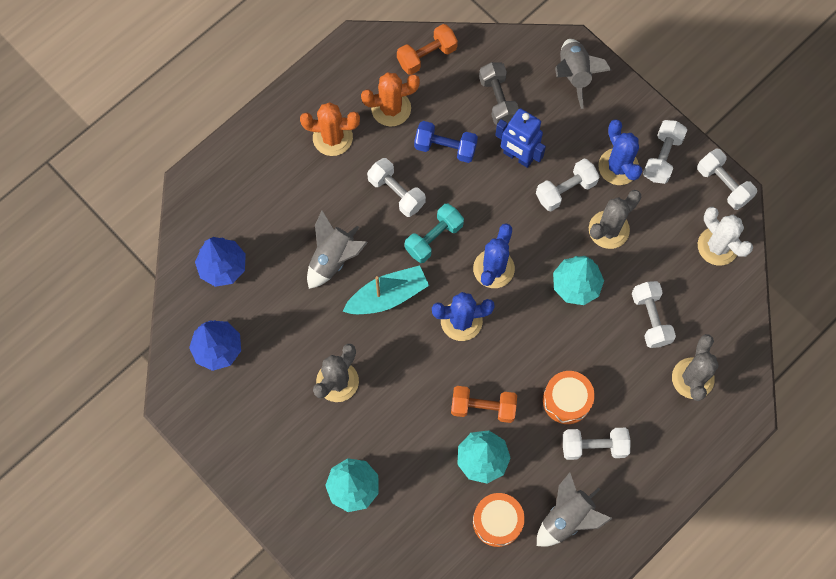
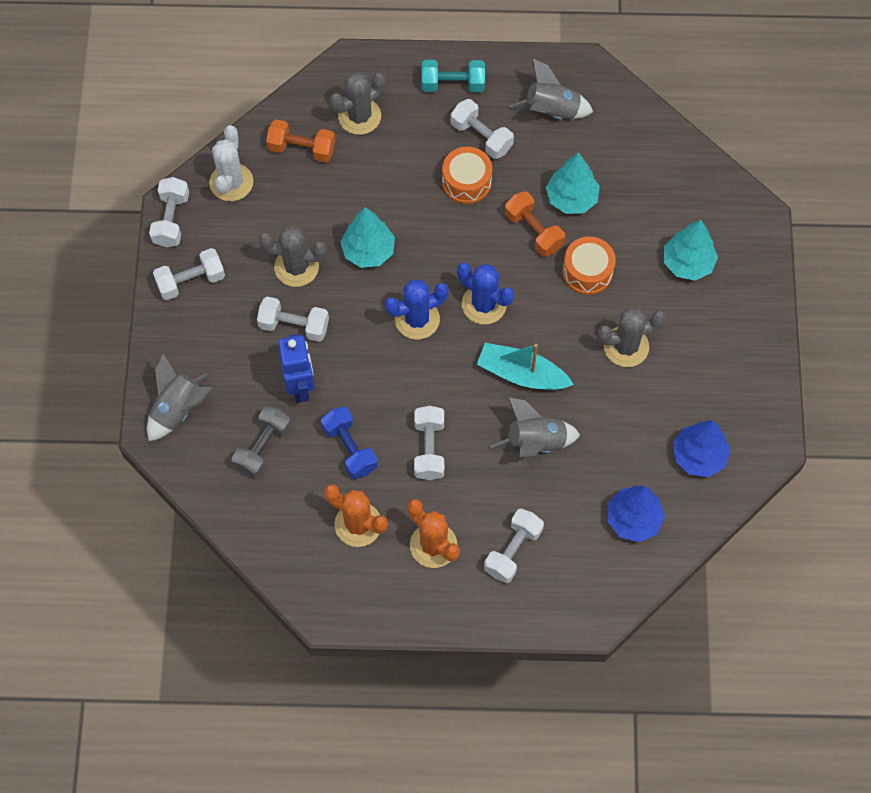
camera: 135 degrees left, 5 degrees down
orange dumbbell [397,24,458,75] -> orange dumbbell moved to [266,119,335,163]
turquoise dumbbell [405,204,464,263] -> turquoise dumbbell moved to [421,60,485,92]
orange drum [473,493,525,547] -> orange drum moved to [563,236,616,295]
blue cactus [598,119,642,185] -> none
white dumbbell [632,281,676,348] -> white dumbbell moved to [484,508,544,583]

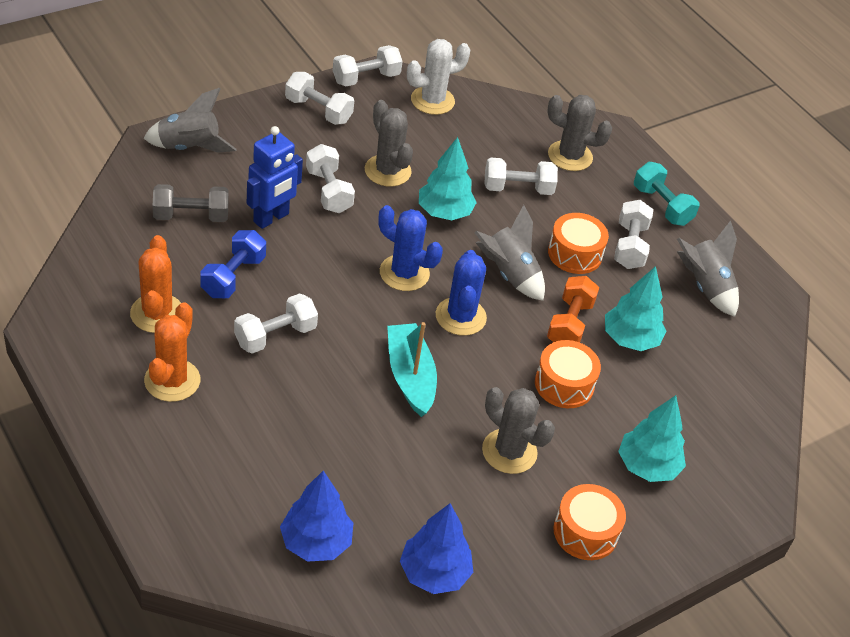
camera: 50 degrees right, 20 degrees down
orange dumbbell [266,119,335,163] -> none
white dumbbell [484,508,544,583] -> white dumbbell moved to [484,157,558,195]
grey rocket [490,397,580,457] -> grey rocket moved to [474,205,545,301]
none -> orange drum [553,484,626,560]

